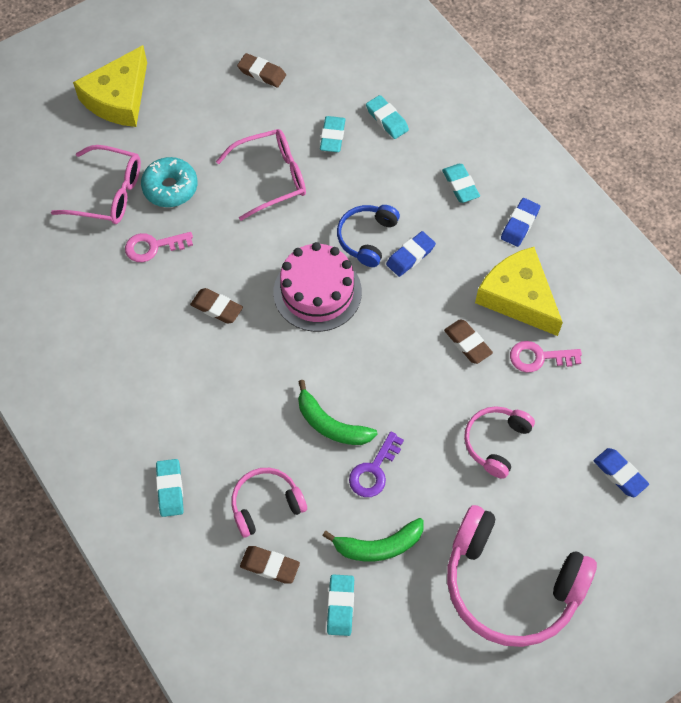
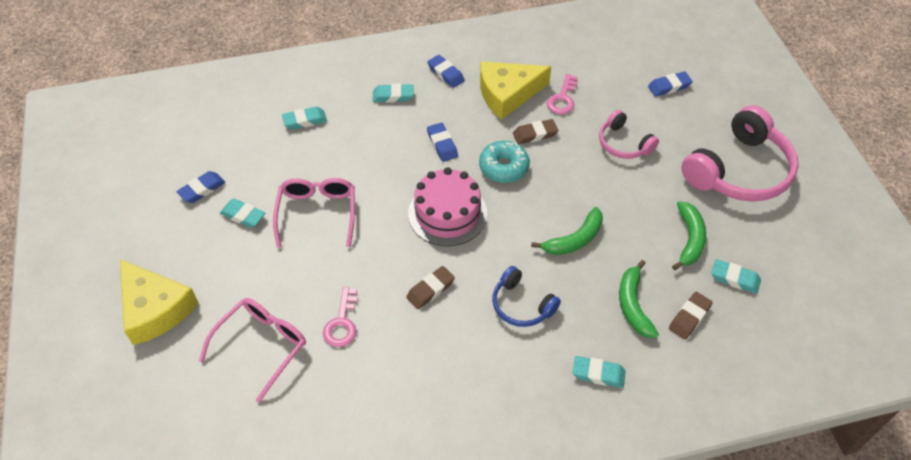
camera: 70 degrees left, 10 degrees down
turquoise donut [141,157,197,207] -> turquoise donut moved to [479,141,530,183]
pink headphones [231,468,307,538] -> green banana [619,260,659,338]
brown eraser [237,53,286,88] -> blue eraser [177,171,225,203]
turquoise eraser [320,116,345,152] -> turquoise eraser moved to [220,199,265,228]
blue headphones [337,205,400,267] -> blue headphones moved to [492,266,561,327]
purple key [349,432,404,497] -> none

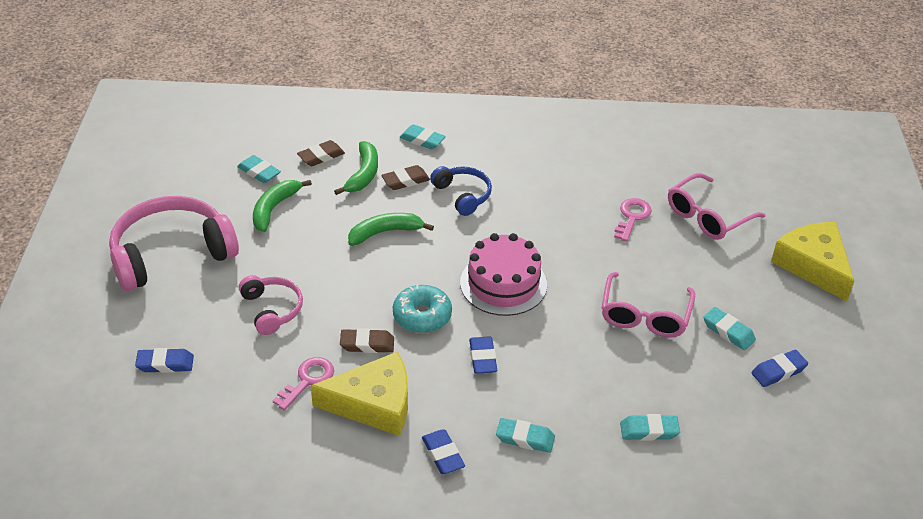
camera: 165 degrees left, 10 degrees down
brown eraser [406,266,455,309] -> brown eraser moved to [381,165,430,190]

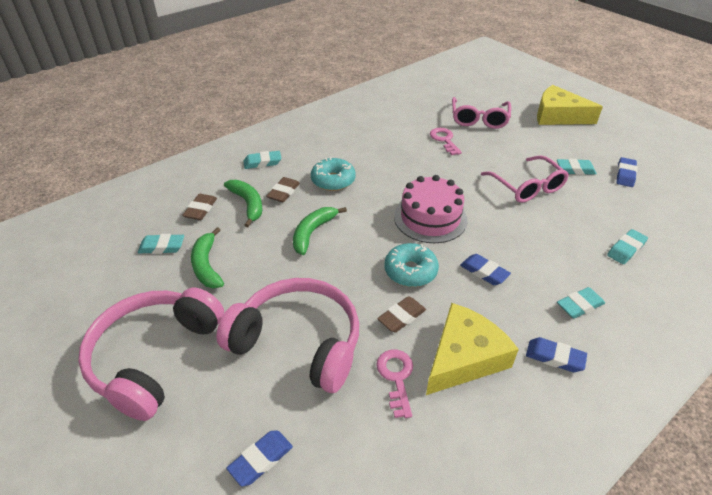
camera: 40 degrees left, 0 degrees up
pink headphones [239,275,303,335] -> pink headphones [216,278,359,393], size x1.89
blue headphones [430,166,492,216] -> turquoise donut [311,157,355,191]

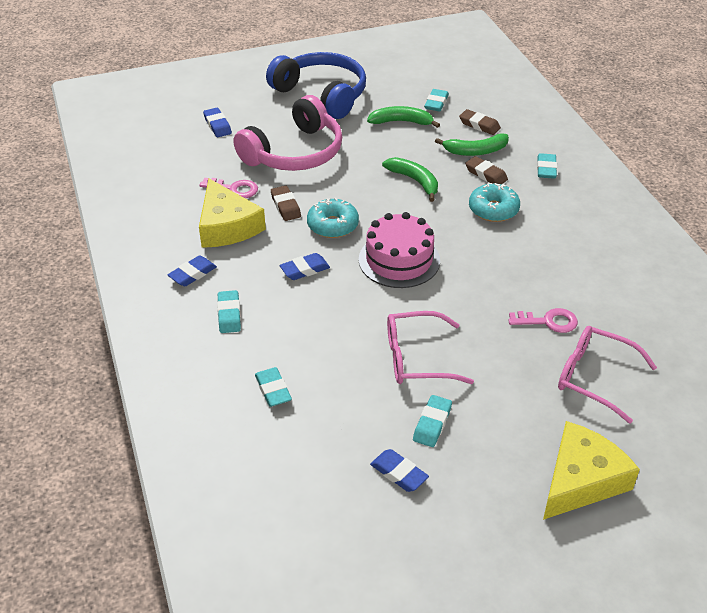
camera: 110 degrees right, 0 degrees up
pink headphones [78,288,224,421] -> blue headphones [266,52,366,119]

